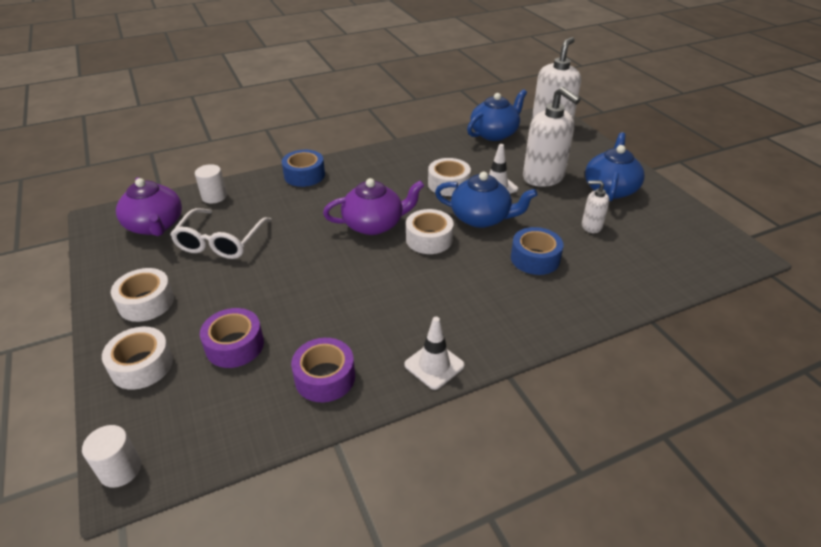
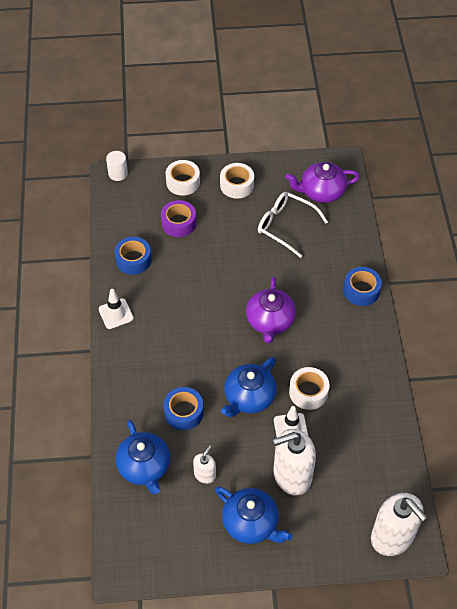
camera: 110 degrees right, 15 degrees up
white cylinder [195,164,227,204] -> none
purple tape [291,338,355,402] -> blue tape [114,237,151,275]
white tape [406,209,454,254] -> none
blue teapot [467,89,527,141] -> blue teapot moved to [116,420,170,495]

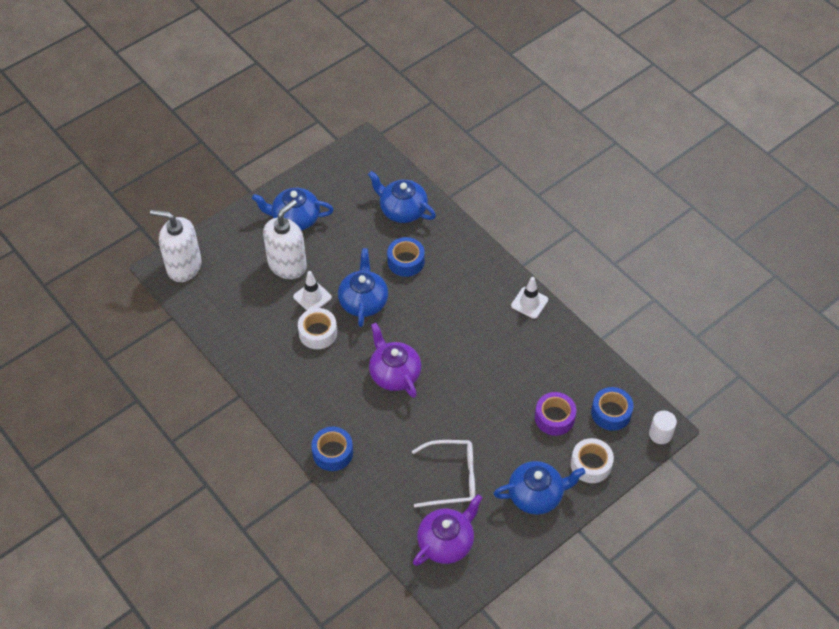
camera: 145 degrees right, 0 degrees up
blue tape [114,237,151,275] -> blue tape moved to [591,387,634,431]
white soap dispenser [193,446,216,484] -> none
white tape [220,163,254,199] -> blue teapot [493,461,586,515]

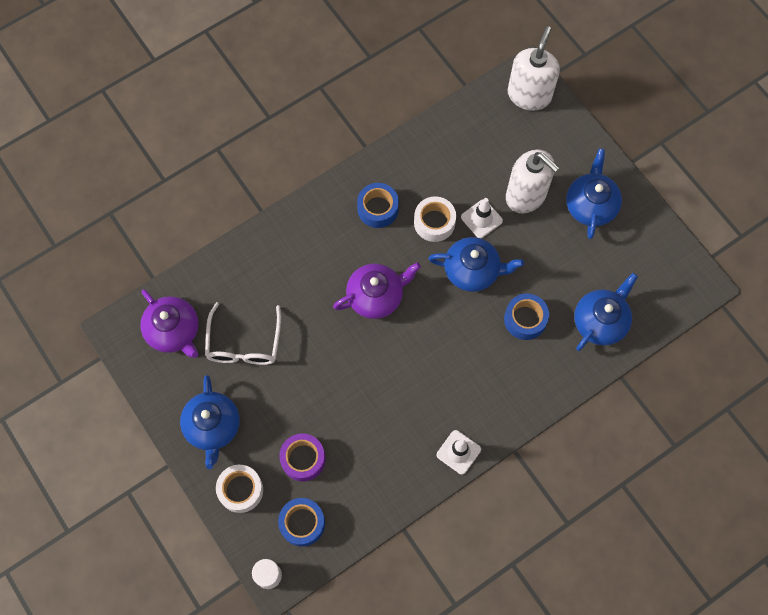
camera: 95 degrees right, 15 degrees up
blue tape [311,427,353,471] -> blue tape moved to [357,183,399,228]

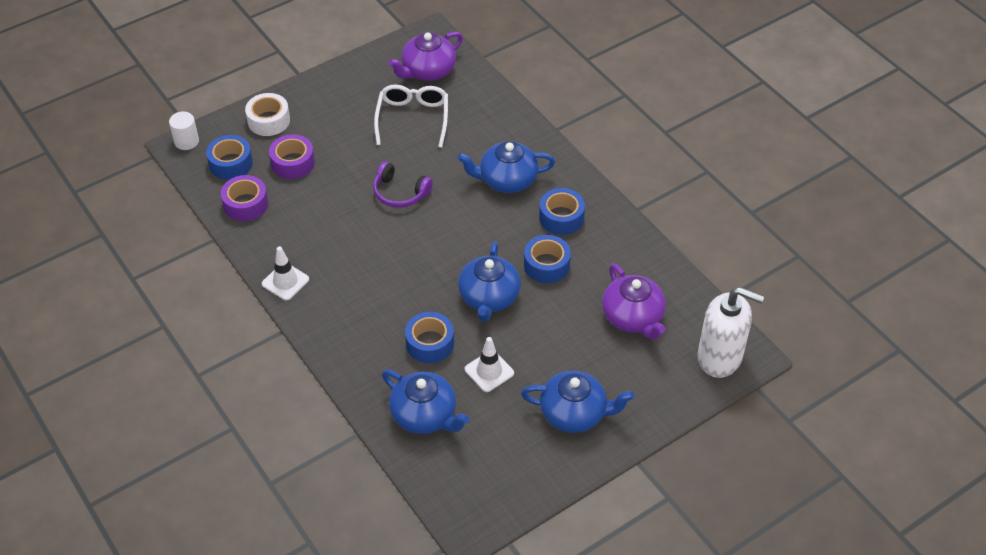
camera: 90 degrees right, 20 degrees down
blue teapot [180,375,240,469] -> blue teapot moved to [457,141,555,193]
white glasses [205,302,281,365] -> white glasses turned 90 degrees clockwise [374,85,448,148]
purple teapot [333,262,421,319] -> purple teapot moved to [602,263,666,340]
white tape [414,196,456,242] -> blue tape [524,235,571,283]
white traffic cone [461,198,503,238] -> white traffic cone moved to [465,337,514,392]
white soap dispenser [506,149,560,213] -> none
none -> purple tape [221,175,268,221]
none -> purple headphones [373,162,433,208]

